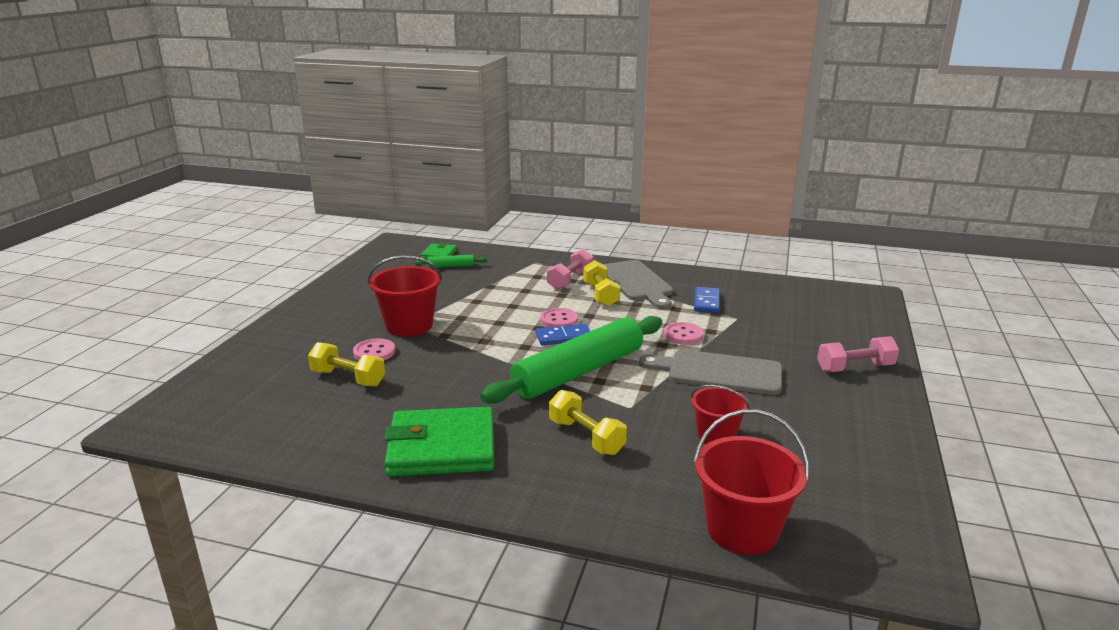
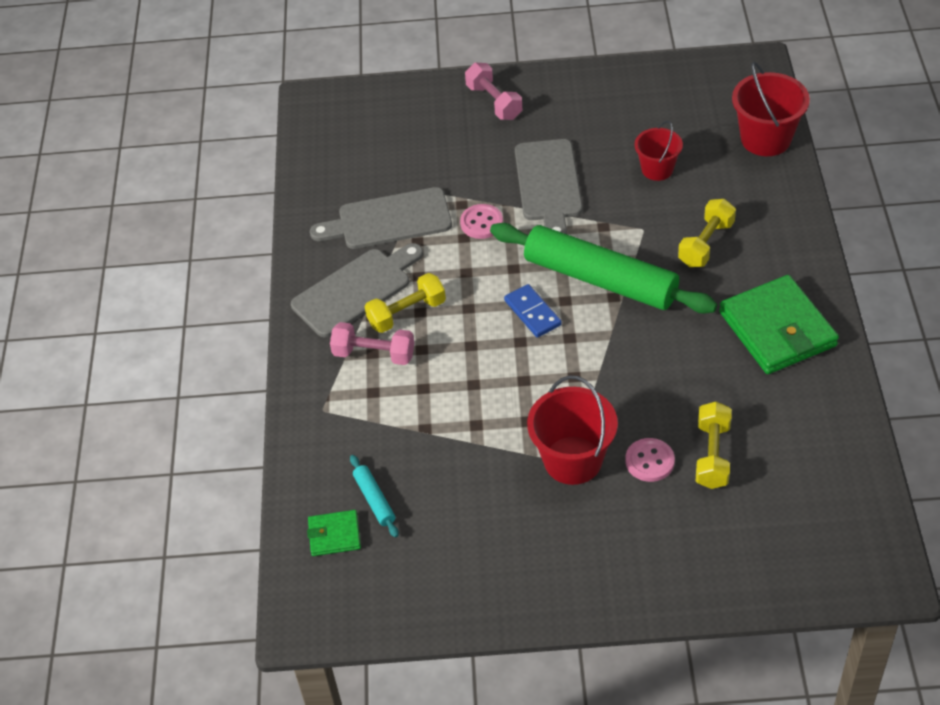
camera: 105 degrees left, 25 degrees up
green rolling pin [414,255,487,268] -> turquoise rolling pin [350,455,399,538]
pink button [540,308,578,327] -> none
blue domino [694,287,720,313] -> grey cutting board [310,187,452,249]

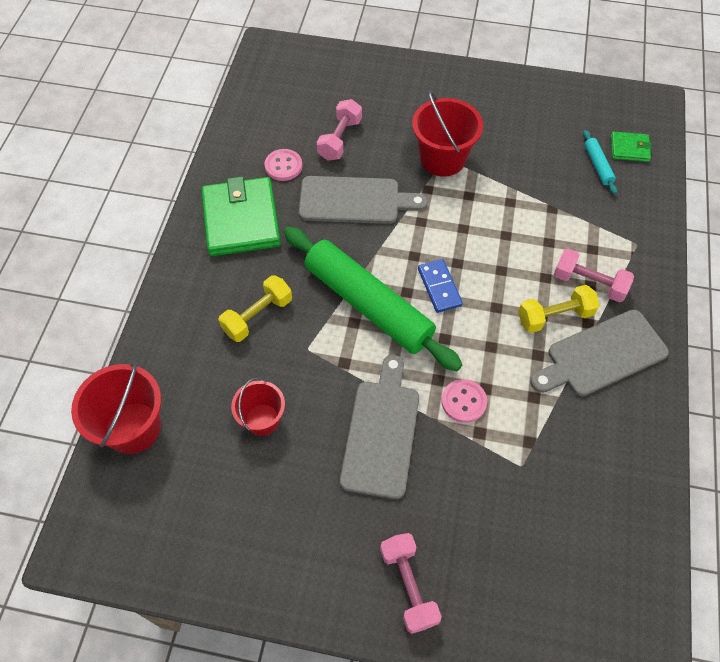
camera: 170 degrees left, 10 degrees up
grey cutting board [310,187,452,249] -> grey cutting board moved to [299,176,428,224]
pink button [625,438,675,482] -> pink button moved to [264,149,302,181]
yellow dumbbell [696,402,732,489] -> pink dumbbell [317,99,362,161]

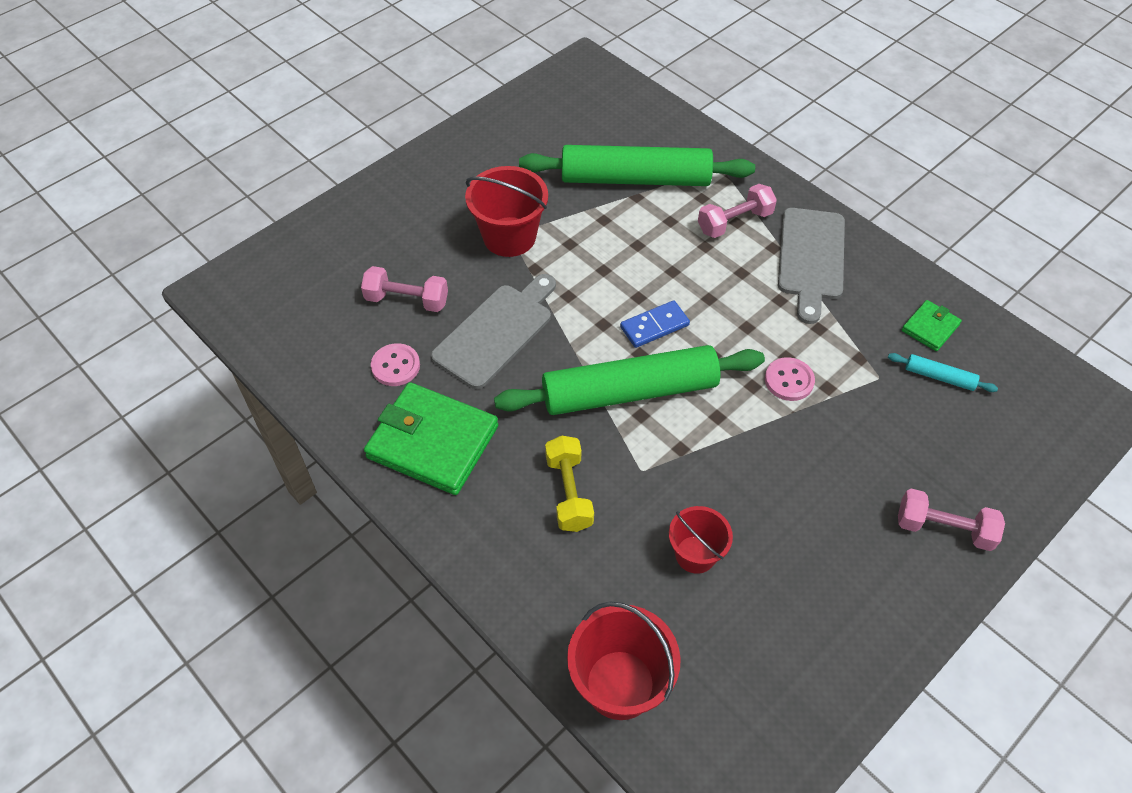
camera: 55 degrees left, 5 degrees down
pink dumbbell [317,99,362,161] -> pink dumbbell turned 45 degrees counterclockwise [361,266,448,312]
grey cutting board [340,355,419,499] -> none
blue domino [418,259,463,313] -> blue domino turned 45 degrees counterclockwise [620,300,690,348]
yellow dumbbell [518,285,600,333] -> none
turquoise rolling pin [583,130,617,194] -> turquoise rolling pin moved to [888,353,998,392]
green wallet [611,132,652,162] -> green wallet moved to [902,300,962,351]
none -> green rolling pin [519,145,755,186]

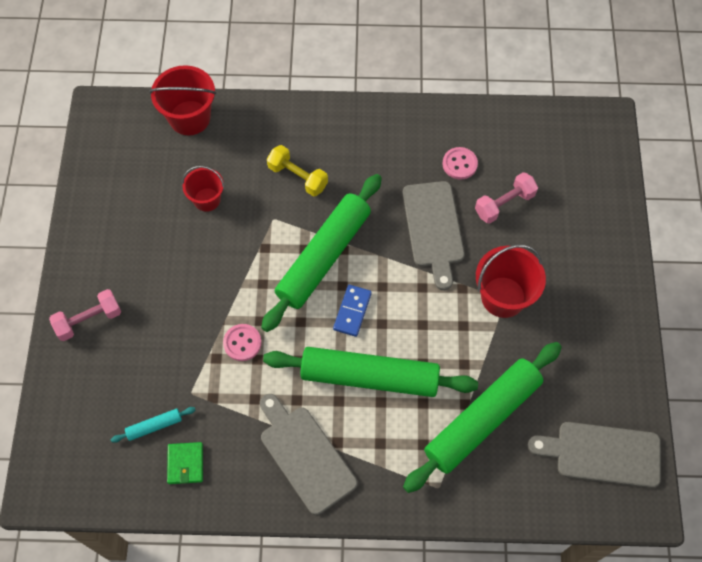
camera: 135 degrees right, 10 degrees up
green wallet [364,382,498,495] -> none
pink dumbbell [698,184,777,238] -> none
none -> green rolling pin [263,347,478,397]
none -> grey cutting board [528,422,661,488]

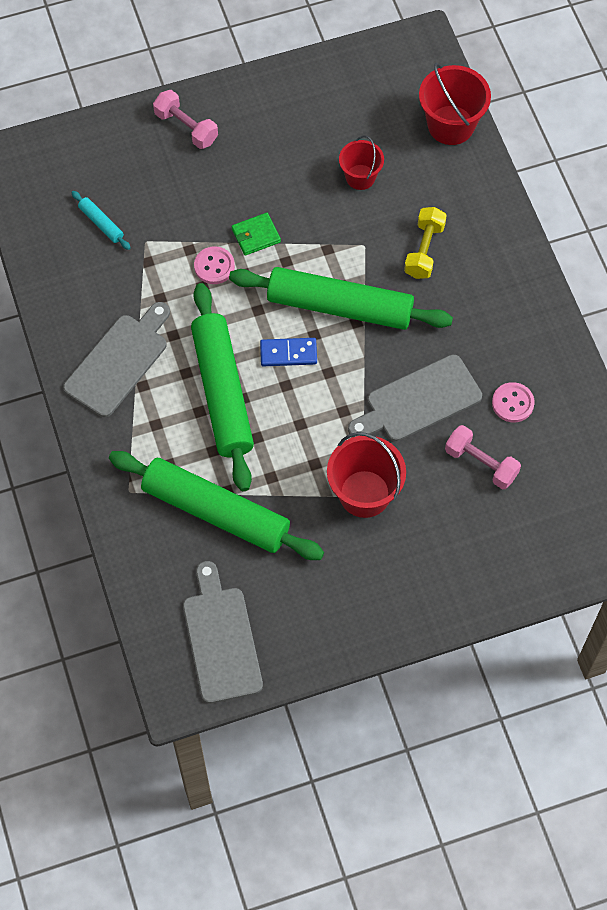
camera: 70 degrees right, 0 degrees up
green wallet [167,442,203,484] -> green wallet moved to [231,213,281,256]

